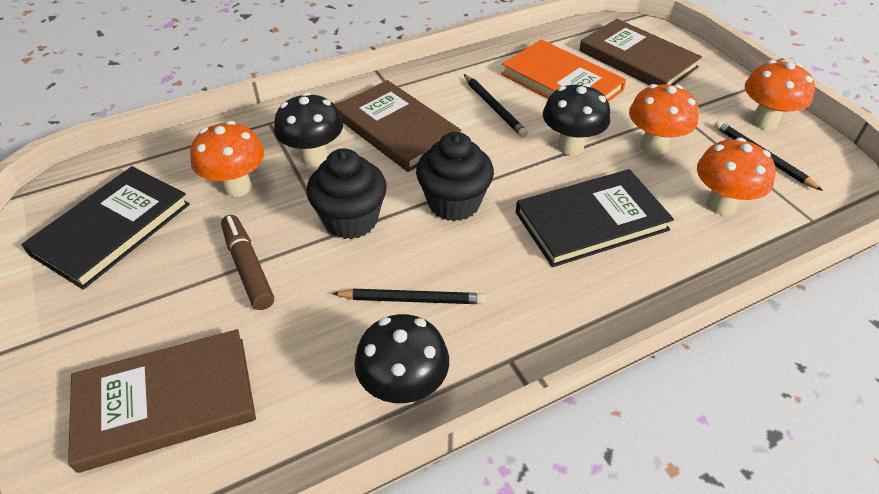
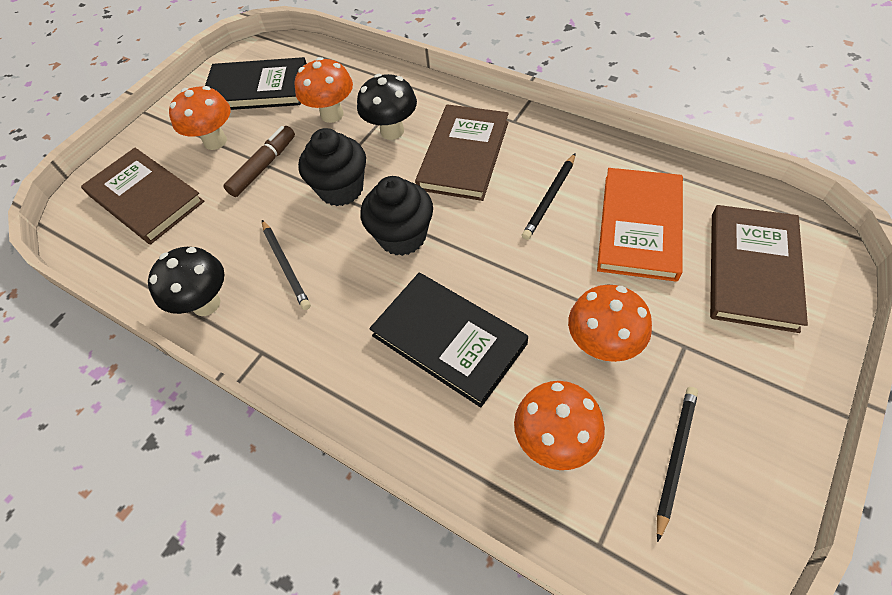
camera: 65 degrees right, 10 degrees up
black mushroom [543,83,611,155] -> none
orange mushroom [745,60,815,130] -> orange mushroom moved to [169,86,231,150]

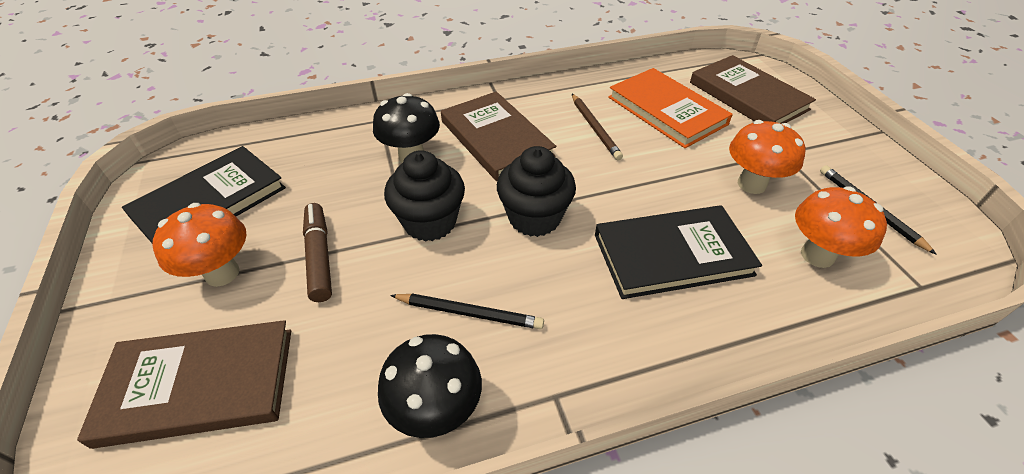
camera: 55 degrees left, 10 degrees down
orange mushroom [295,57,353,123] -> none
black pencil [522,153,576,240] -> brown pencil [572,94,623,160]

